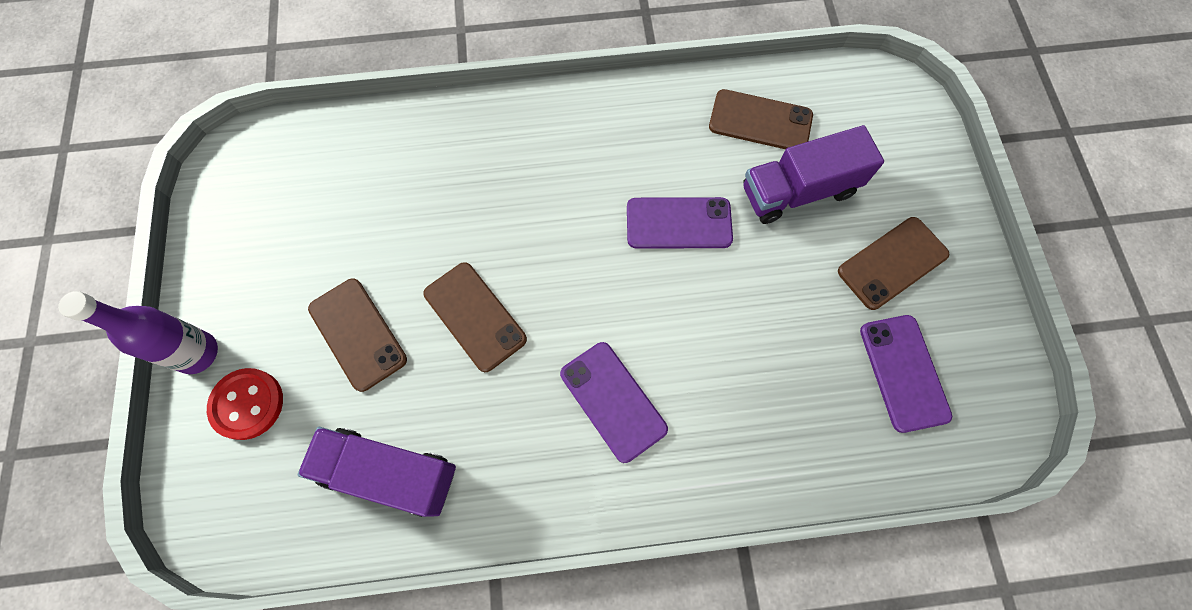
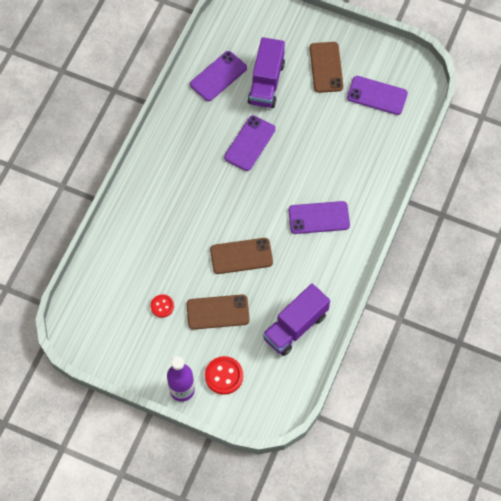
camera: 60 degrees left, 5 degrees down
brown phone [709,89,813,149] -> purple phone [190,51,247,101]
none -> red button [150,294,174,317]

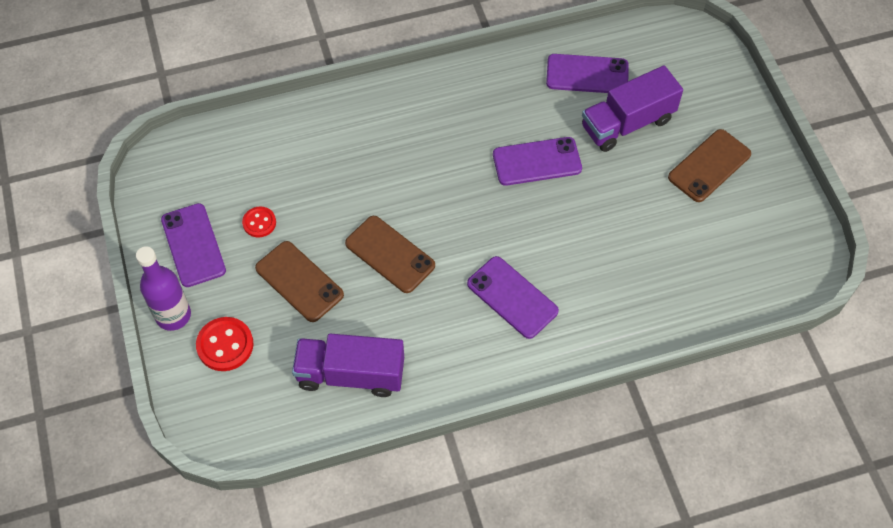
camera: 50 degrees right, 5 degrees down
purple phone [347,76,408,115] -> purple phone moved to [161,203,226,287]

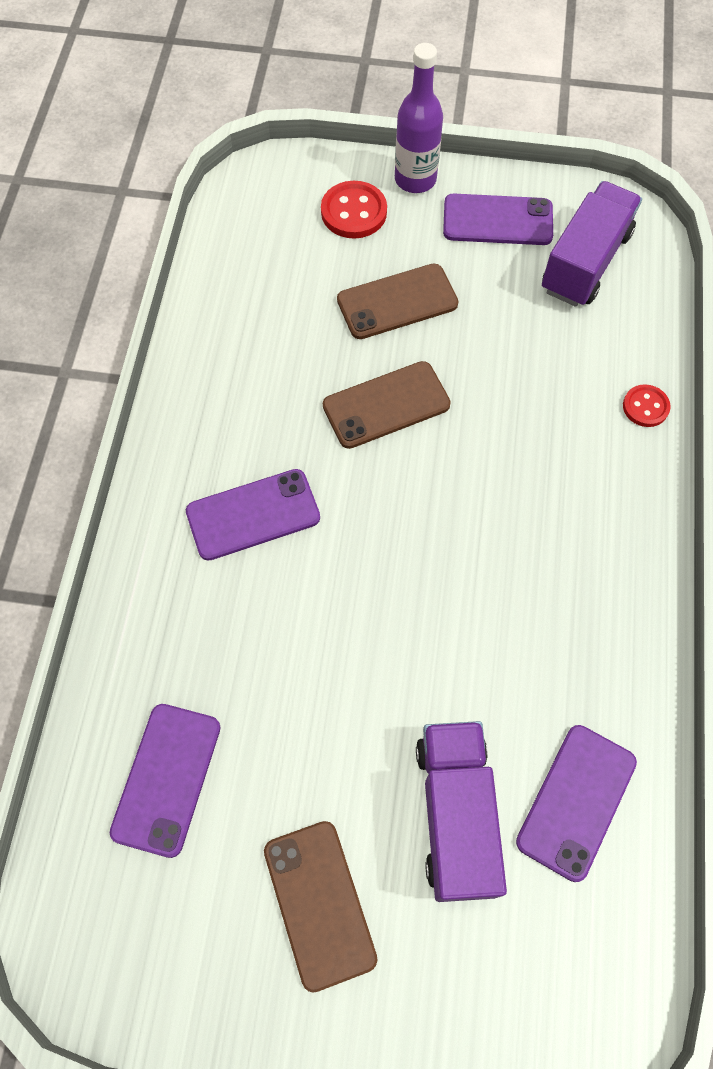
camera: 115 degrees right, 5 degrees up
red button [242,207,276,238] -> red button moved to [623,384,671,427]
purple truck [292,334,404,397] -> purple truck moved to [542,181,642,307]
purple phone [493,137,582,186] -> purple phone moved to [110,704,220,858]

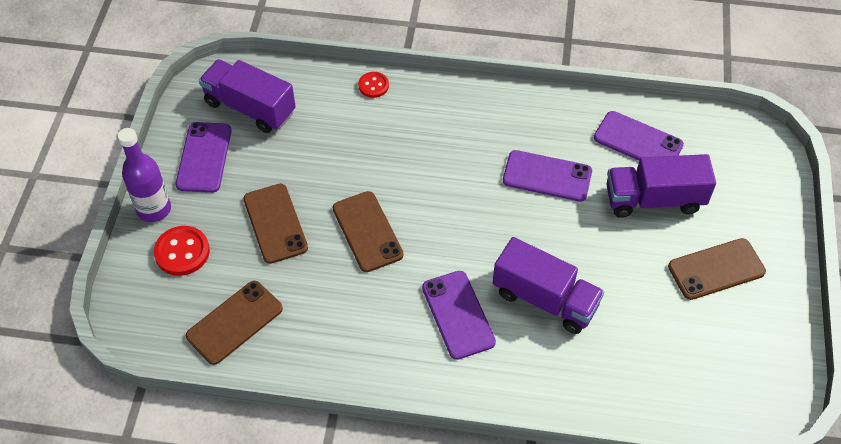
camera: 90 degrees left, 10 degrees down
purple phone [110,704,220,858] -> purple phone moved to [503,150,592,202]
none -> brown phone [186,281,283,365]
none -> purple truck [493,237,604,334]

